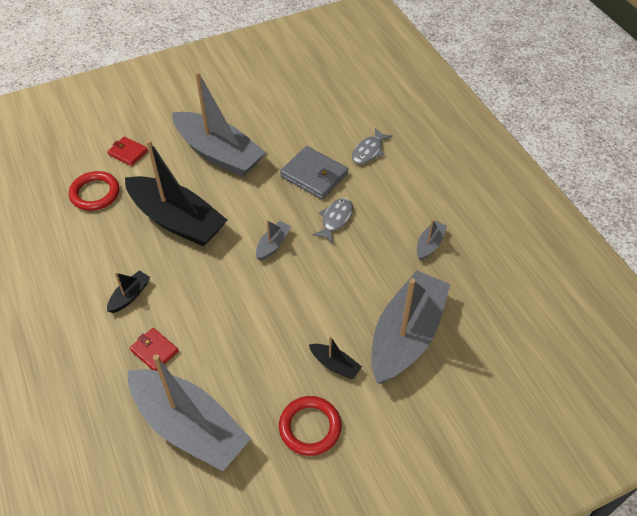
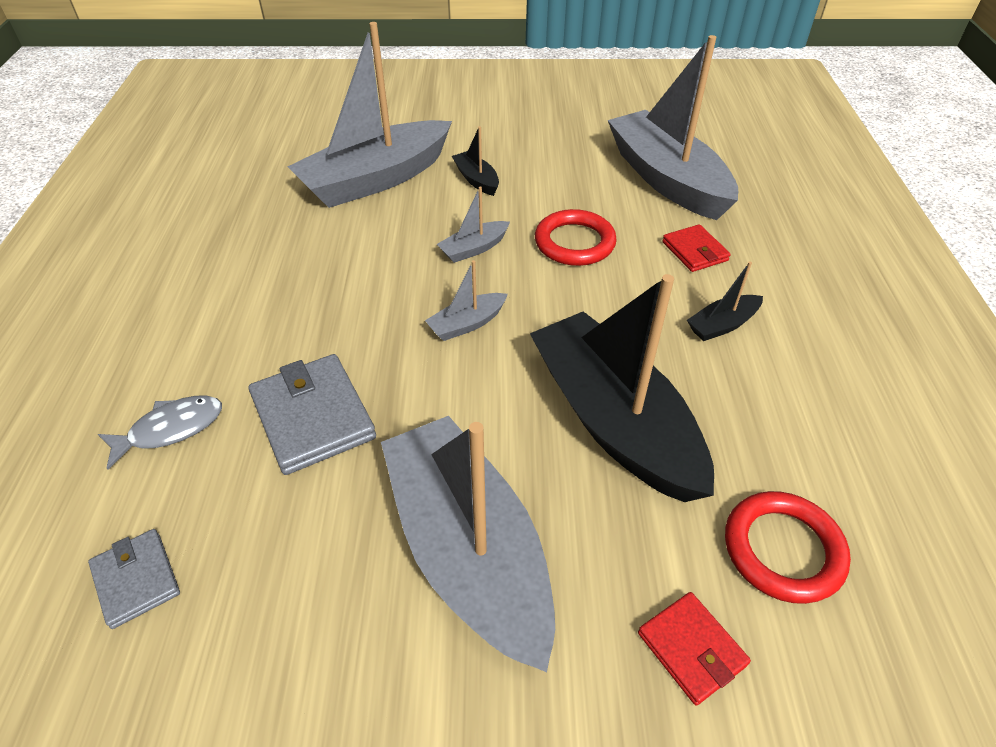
camera: 155 degrees left, 5 degrees down
red ring [279,396,342,456] -> red ring moved to [535,209,617,266]
grey fish [312,198,353,243] -> none
grey boat [417,220,447,260] -> grey boat moved to [437,186,510,263]
none -> grey wallet [88,529,180,629]

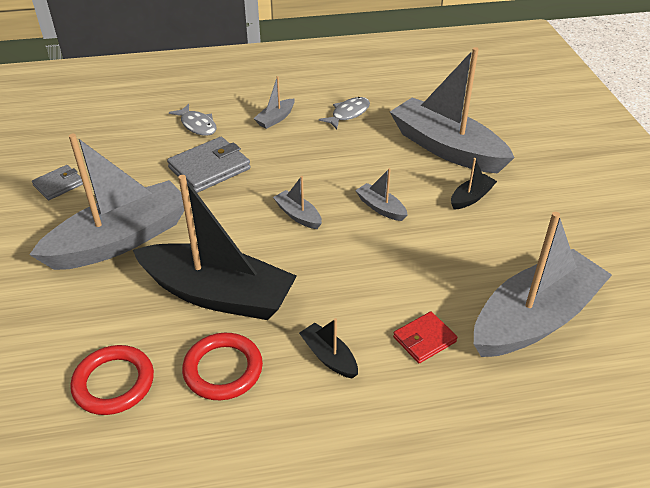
camera: 80 degrees right, 5 degrees down
grey wallet [88,529,180,629] -> grey wallet moved to [32,165,83,200]
black boat [530,274,714,502] -> black boat turned 60 degrees clockwise [133,175,297,320]
red ring [535,209,617,266] -> red ring moved to [182,333,263,400]
red wallet [638,592,751,705] -> none
none -> grey boat [253,76,295,129]
none -> grey fish [319,97,370,129]

